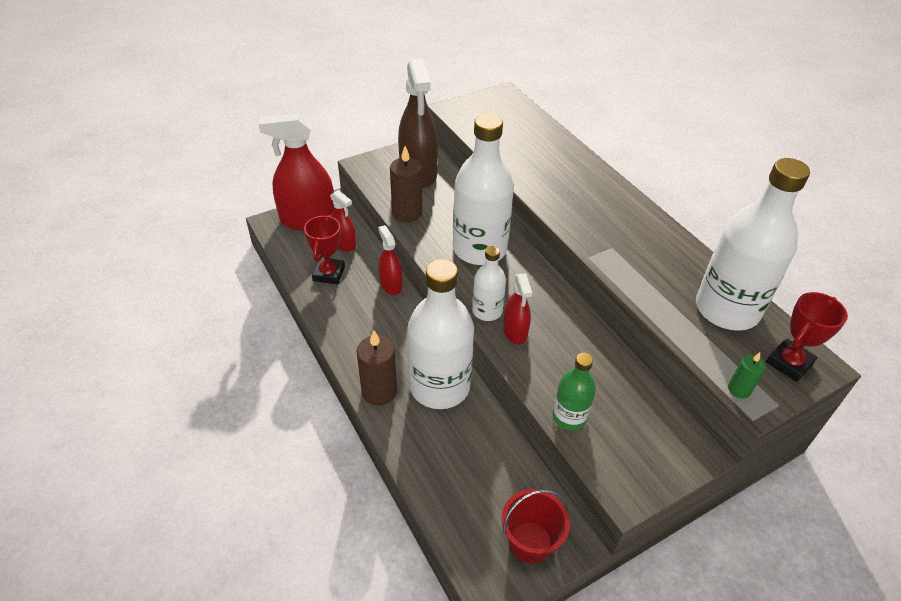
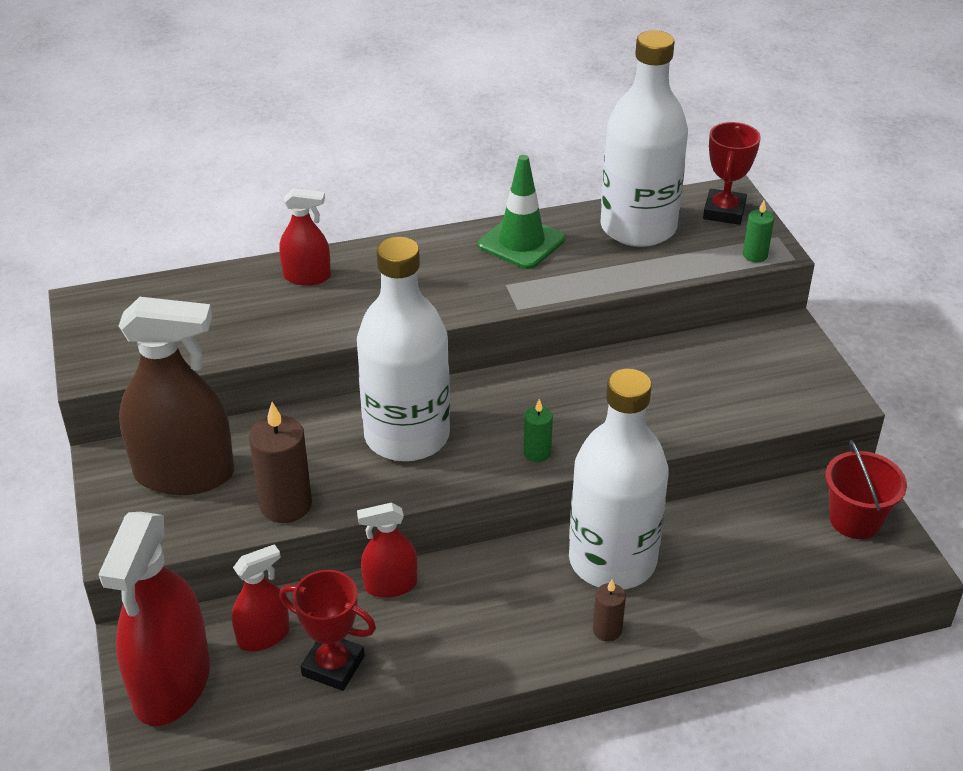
camera: 75 degrees left, 5 degrees down
brown candle [357,330,397,406] -> brown candle [593,579,626,642], size x0.55
white bottle [472,246,506,321] -> green candle [523,399,553,462]
red spray bottle [503,273,532,344] -> red spray bottle moved to [279,188,331,285]
green bottle [553,353,596,431] -> none
red trophy [766,292,848,382] -> red trophy turned 45 degrees clockwise [703,122,761,225]
none -> green traffic cone [478,155,565,269]

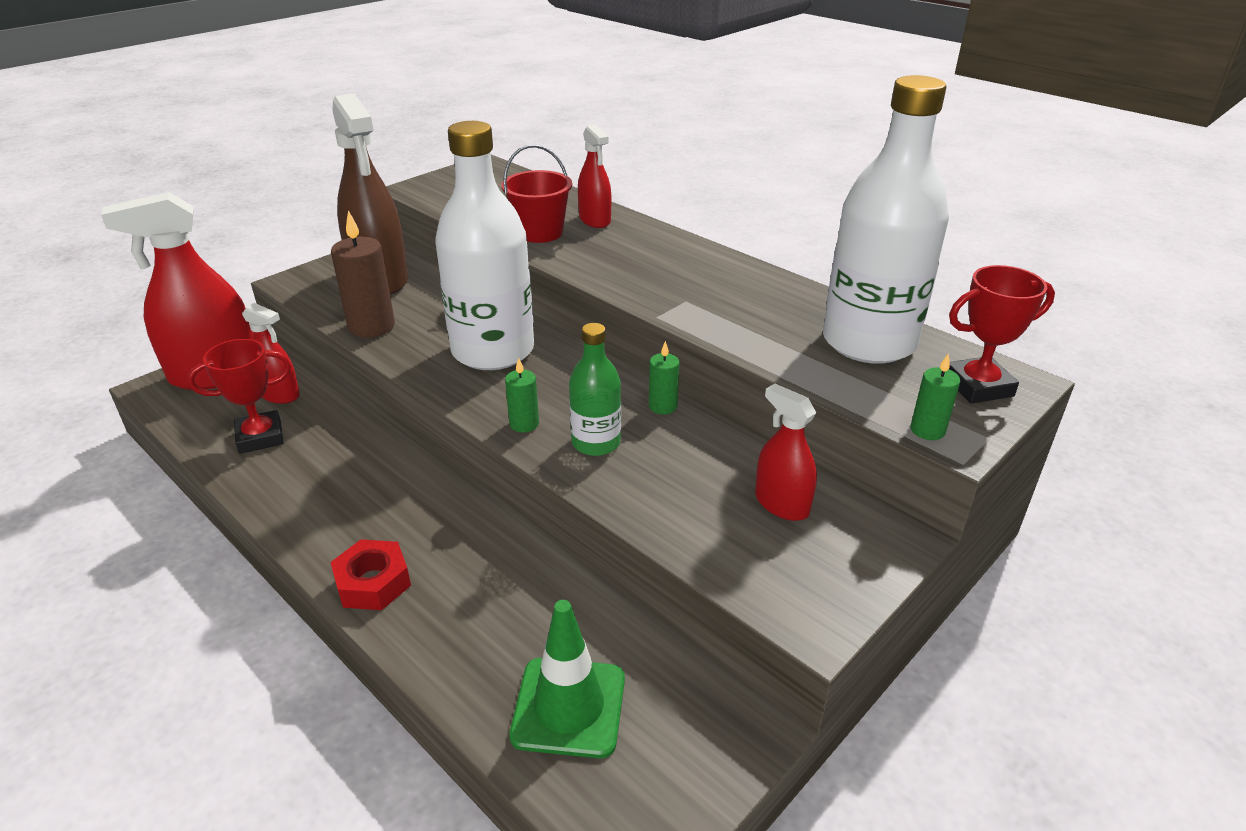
camera: 60 degrees right, 5 degrees down
red trophy [279,570,376,691] -> red trophy turned 75 degrees clockwise [187,339,291,454]
red spray bottle [357,503,417,598] -> red spray bottle moved to [755,384,817,521]
green traffic cone [478,155,565,269] -> green traffic cone moved to [509,600,625,758]
white bottle [569,368,669,590] -> none
brown candle [593,579,626,642] -> red nut [330,539,411,610]
red bucket [825,440,907,539] -> red bucket moved to [501,145,572,243]
none -> green bottle [569,323,621,456]
none -> green candle [649,341,680,414]

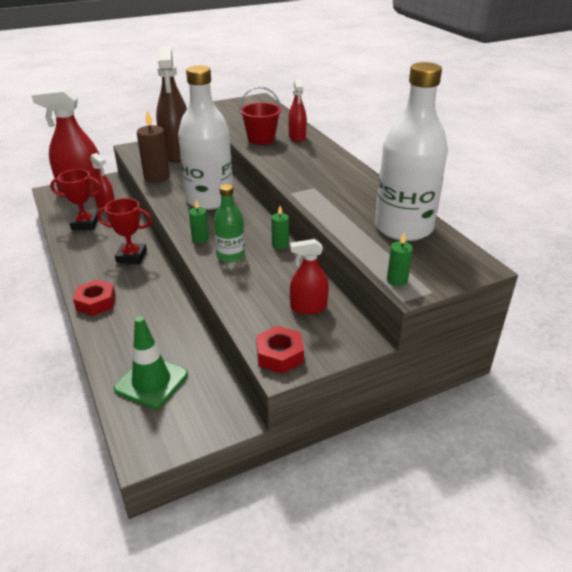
camera: 20 degrees right, 0 degrees up
red spray bottle [755,384,817,521] -> red spray bottle turned 75 degrees counterclockwise [290,239,329,314]
red trophy [949,265,1055,404] -> red trophy moved to [97,198,152,264]
none -> red nut [256,326,304,374]

